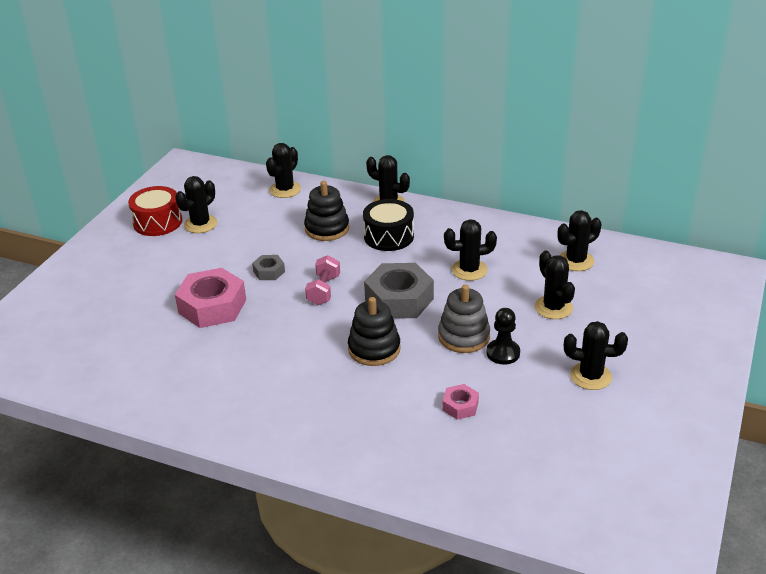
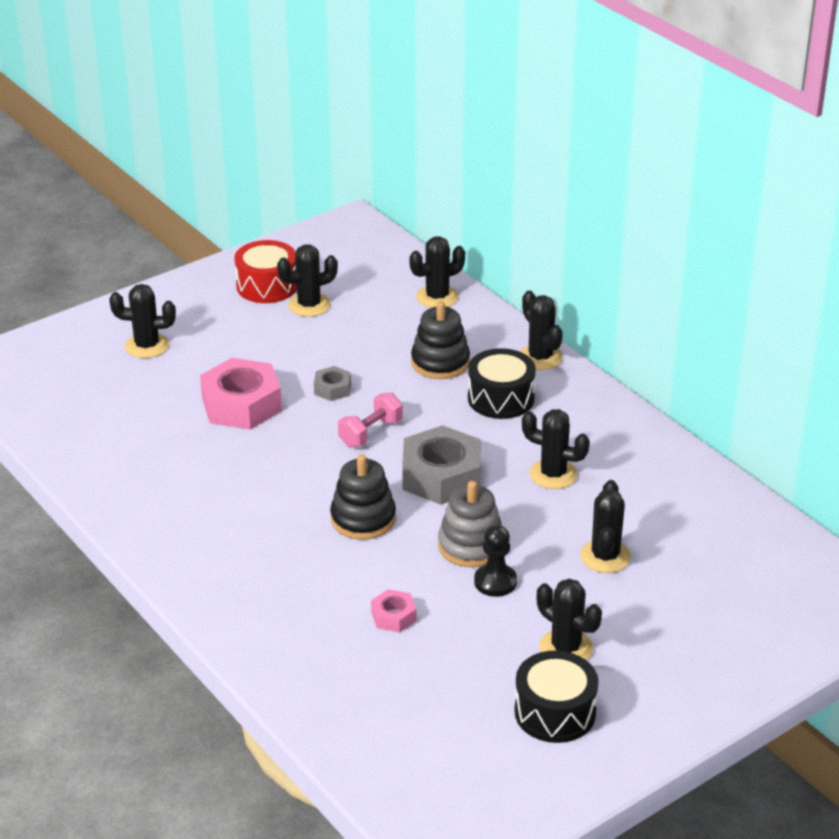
camera: 30 degrees right, 0 degrees up
black cactus [558,210,601,271] -> black cactus moved to [109,284,176,358]
none -> black drum [514,651,599,743]

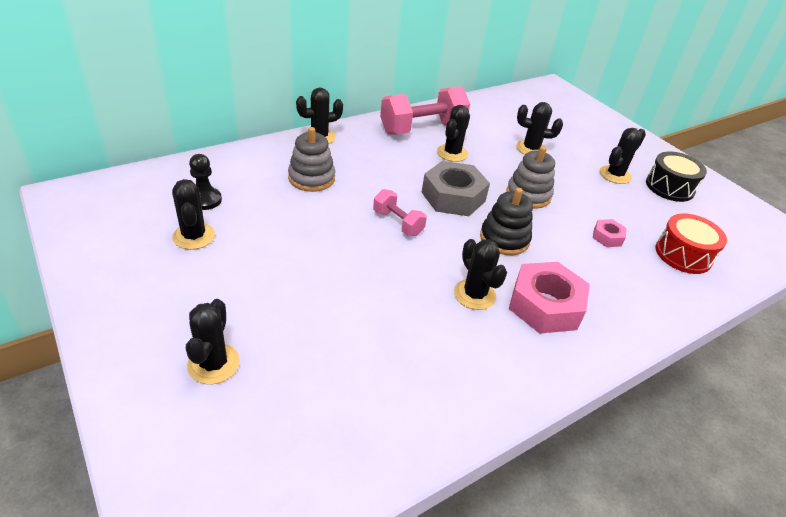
camera: 90 degrees left, 5 degrees up
pink nut [200,358,282,430] -> pink nut moved to [509,262,590,333]
red drum [234,240,297,303] -> red drum moved to [655,213,727,274]
grey nut [314,366,351,401] -> none
black cactus [409,236,465,308] -> black cactus moved to [454,239,507,310]
black stacking toy [411,301,470,379] -> grey stacking toy [288,127,335,192]
black drum [468,348,536,419] -> none
black pawn [474,525,517,597] -> black pawn moved to [189,154,222,210]
none -> pink dumbbell [380,86,470,135]

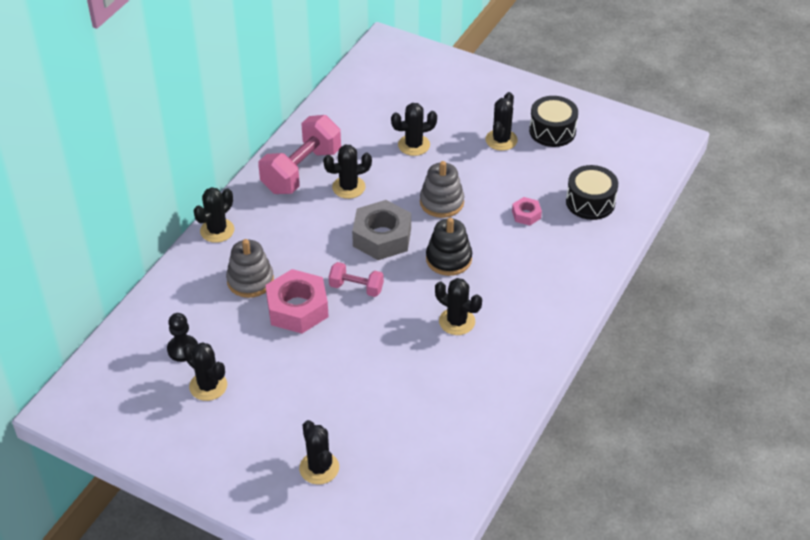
camera: 25 degrees left, 5 degrees up
black cactus [437,105,470,162] -> black cactus turned 75 degrees clockwise [323,145,372,199]
pink nut [509,262,590,333] -> pink nut moved to [265,269,329,334]
red drum [655,213,727,274] -> black drum [566,165,618,220]

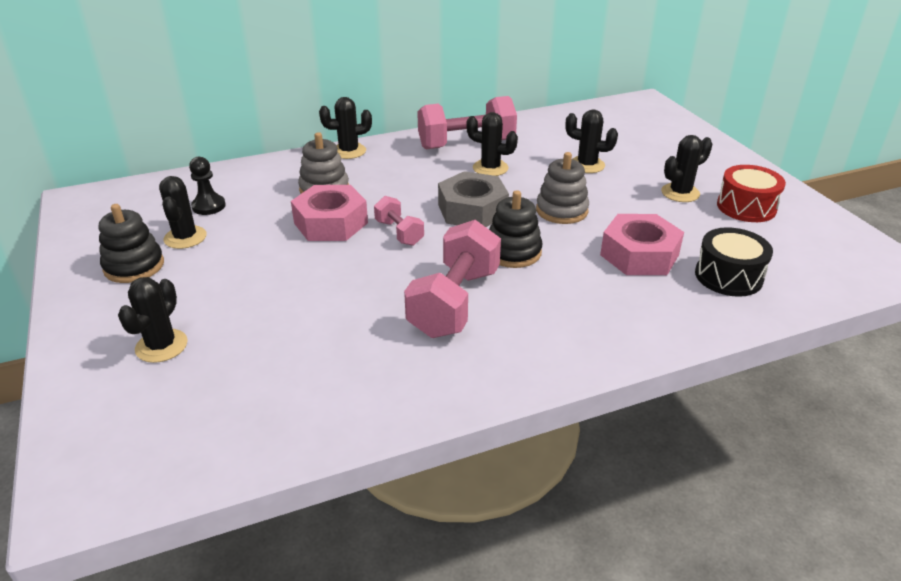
camera: 40 degrees right, 10 degrees down
black cactus [435,278,482,335] -> pink dumbbell [404,220,501,338]
pink nut [512,197,542,225] -> pink nut [600,214,684,275], size x2.05
black drum [529,96,578,147] -> red drum [717,165,786,222]
none -> black stacking toy [99,204,164,283]

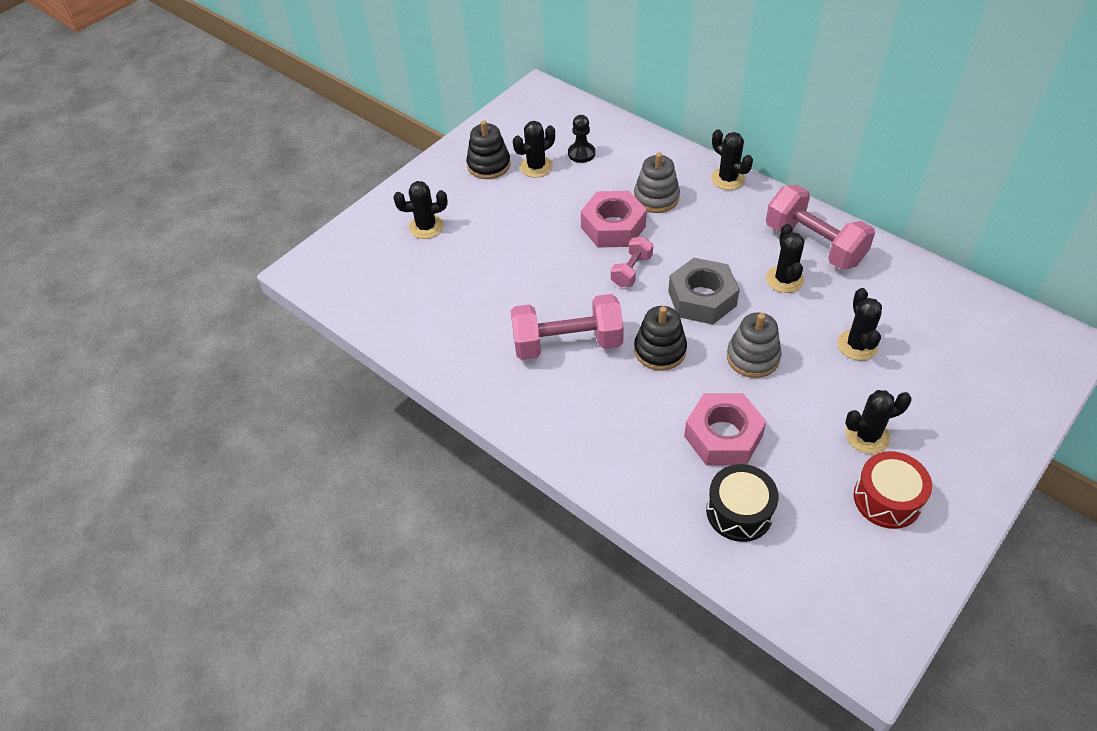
camera: 65 degrees right, 15 degrees up
black cactus [661,135,712,202] -> black cactus turned 45 degrees counterclockwise [845,390,912,454]

